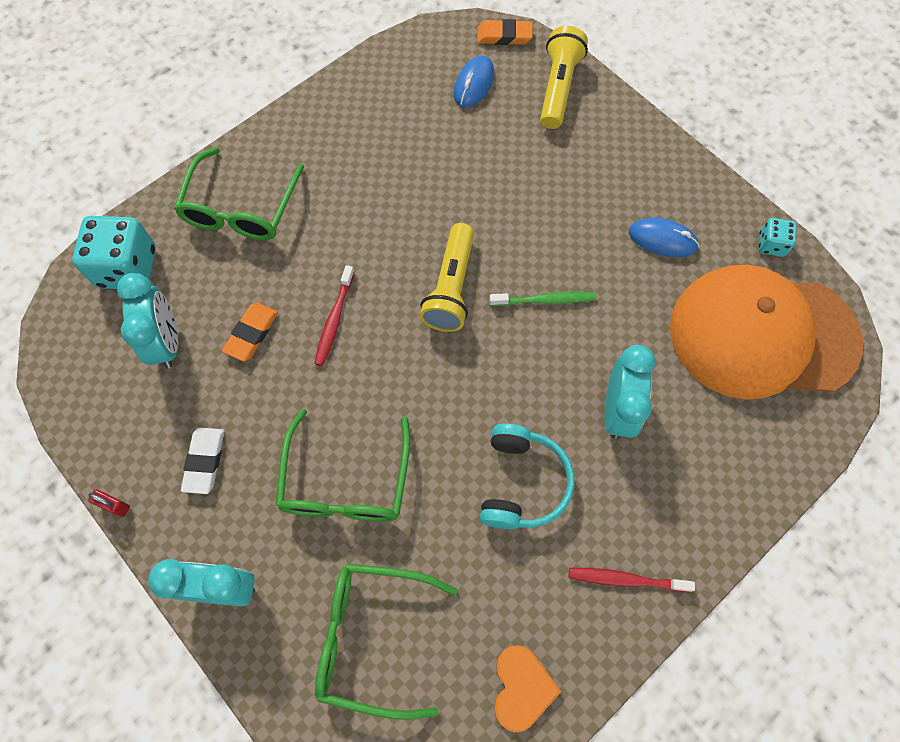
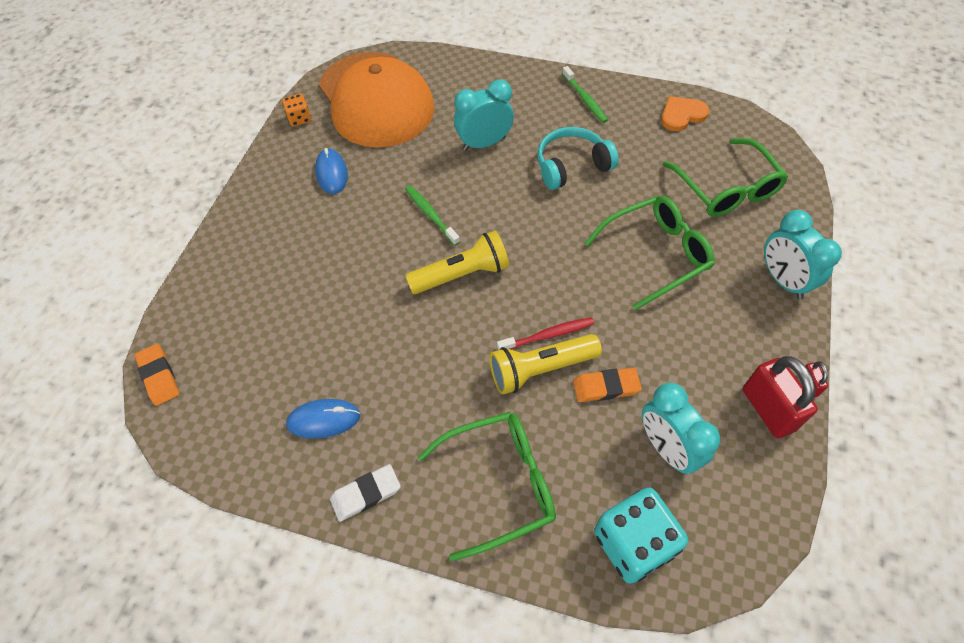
camera: 120 degrees left, 10 degrees down
turquoise clock [117,273,178,369] -> turquoise clock turned 75 degrees counterclockwise [642,383,720,474]
white eraser [181,428,224,494] -> white eraser moved to [330,464,401,522]
blue mouse [454,56,494,107] -> blue mouse moved to [286,399,360,439]
yellow flashlight [540,26,588,129] -> yellow flashlight moved to [489,334,602,395]
red toothbrush [569,568,695,592] -> green toothbrush [562,66,608,123]
turquoise dice [759,218,797,257] -> orange dice [282,94,311,126]
none -> red padlock [743,356,818,438]

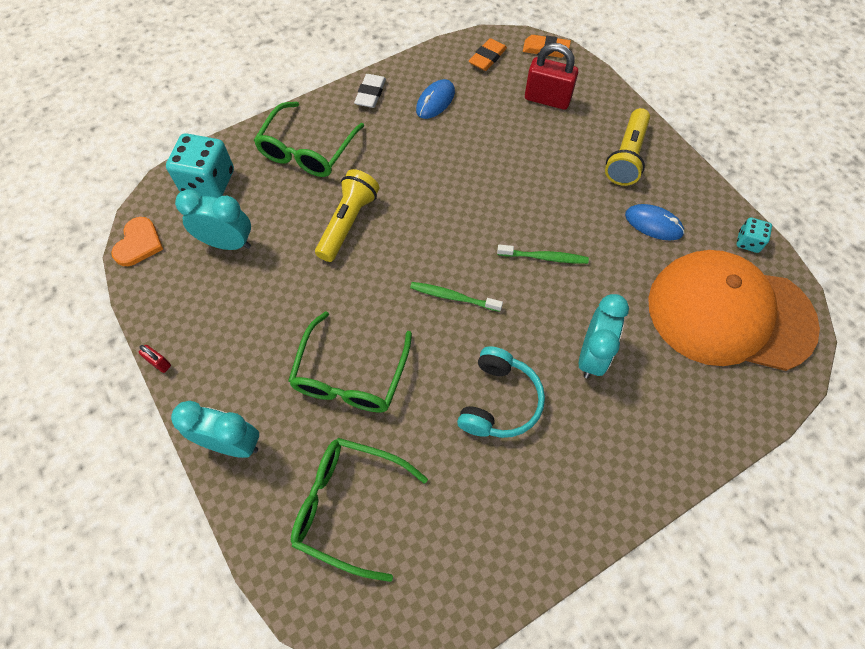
camera: 130 degrees right, 5 degrees up
orange dice [282,94,311,126] -> turquoise dice [736,217,772,253]
yellow flashlight [405,231,509,294] -> yellow flashlight moved to [605,108,650,186]
red toothbrush [497,317,594,350] -> none
green toothbrush [562,66,608,123] -> green toothbrush moved to [410,282,503,312]
orange eraser [573,368,642,402] -> orange eraser moved to [469,38,507,71]
orange heart [661,96,709,131] -> orange heart moved to [111,217,163,266]
red padlock [743,356,818,438] -> red padlock moved to [525,43,578,110]

